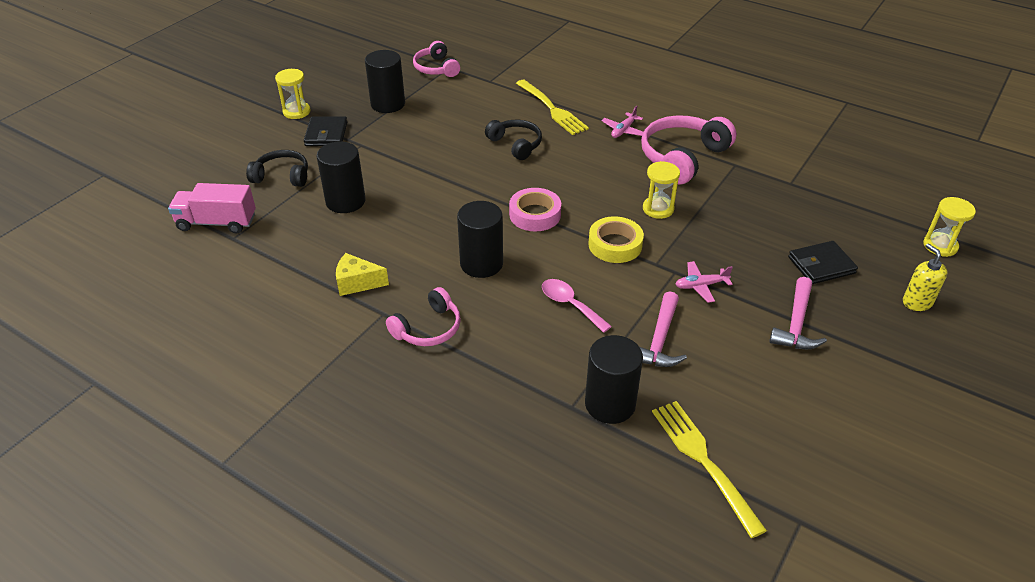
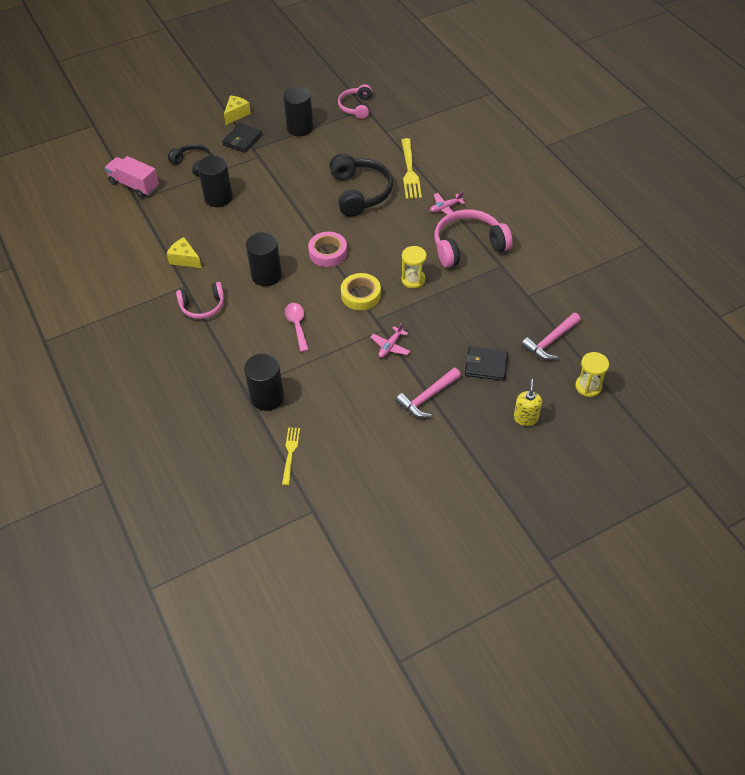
camera: 30 degrees right, 10 degrees up
yellow hourglass [275,69,310,119] -> yellow cheese [224,95,251,125]
black headphones [485,120,542,160] -> black headphones [330,154,393,217], size x1.64
pink hammer [640,291,687,367] -> pink hammer moved to [521,313,581,360]
yellow fork [652,401,767,538] -> yellow fork [282,427,300,486], size x0.61
pink plane [675,261,733,303] -> pink plane turned 75 degrees counterclockwise [370,322,410,358]

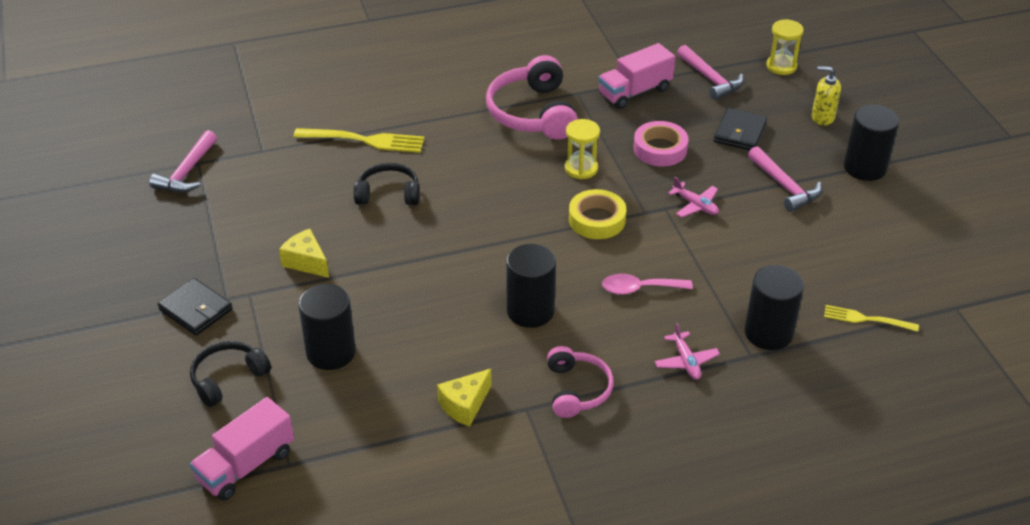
camera: 80 degrees left, 10 degrees down
yellow cheese [224,95,251,125] -> yellow cheese moved to [279,229,329,278]
black cylinder [283,87,313,136] -> black cylinder moved to [844,105,899,181]
pink tape [308,232,347,267] -> pink tape moved to [633,121,689,166]
black headphones [330,154,393,217] -> black headphones [354,163,420,205], size x0.61
pink headphones [338,84,372,119] -> pink hammer [149,130,217,192]
pink plane [430,192,465,215] -> pink plane moved to [654,323,720,380]
none -> pink truck [598,43,675,109]

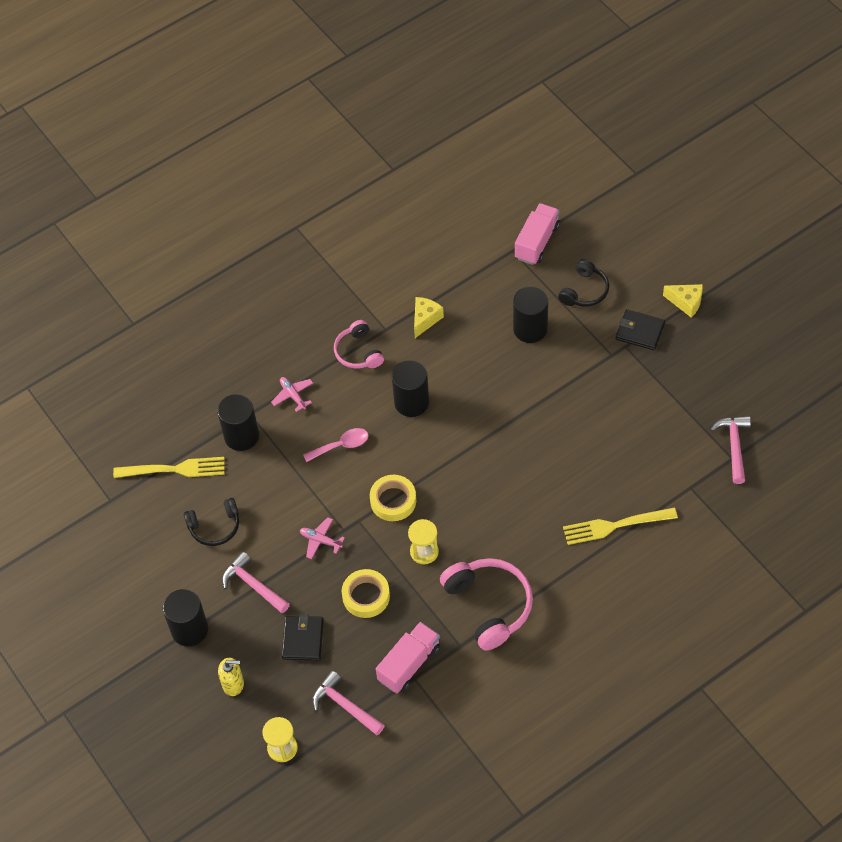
camera: 165 degrees right, 15 degrees up
yellow cheese [279,229,329,278] -> yellow cheese moved to [663,284,703,318]
black headphones [354,163,420,205] -> black headphones moved to [184,498,239,546]
pink tape [633,121,689,166] -> yellow tape [342,569,390,618]
yellow fork [824,305,919,332] -> yellow fork [113,457,225,478], size x1.63

